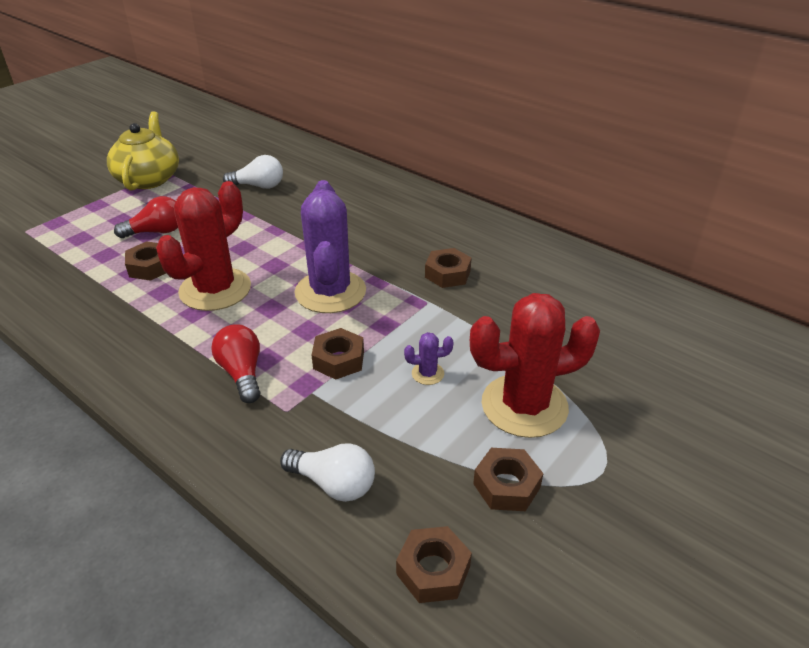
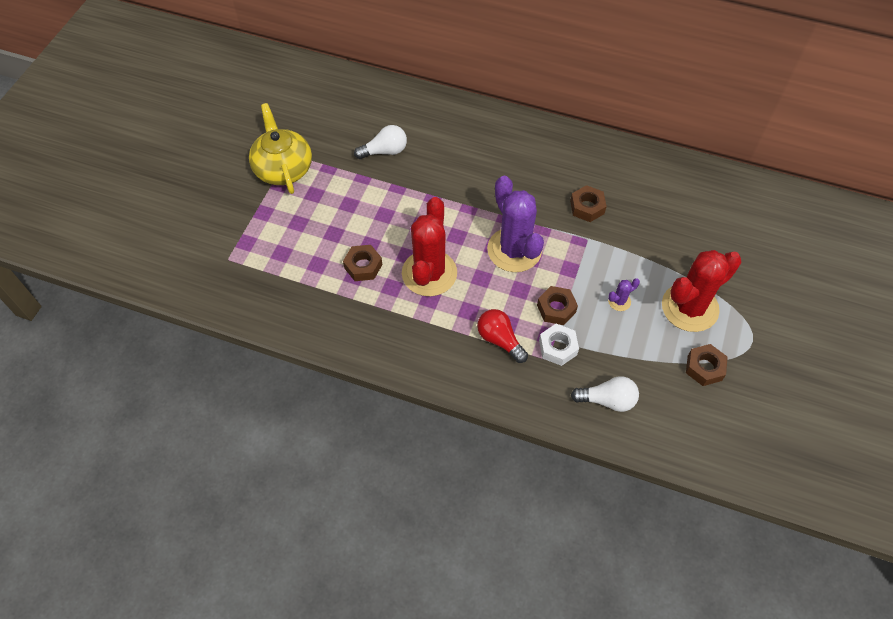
camera: 20 degrees left, 20 degrees up
red light bulb [114,196,178,238] -> none
brown nut [396,526,472,603] -> none
none -> white nut [539,324,579,366]

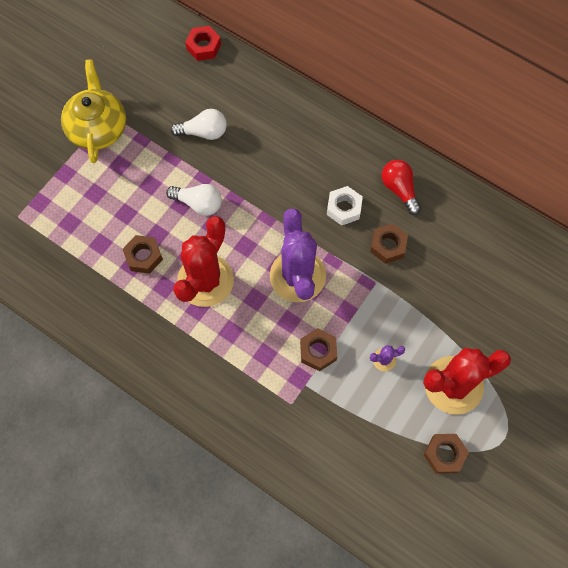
camera: 15 degrees right, 10 degrees up
red light bulb [477,309,528,363] -> red light bulb moved to [381,160,421,215]
white nut [539,324,579,366] -> white nut moved to [327,186,363,226]
white light bulb [571,376,639,412] -> white light bulb moved to [166,184,222,216]
none -> red nut [185,26,221,61]

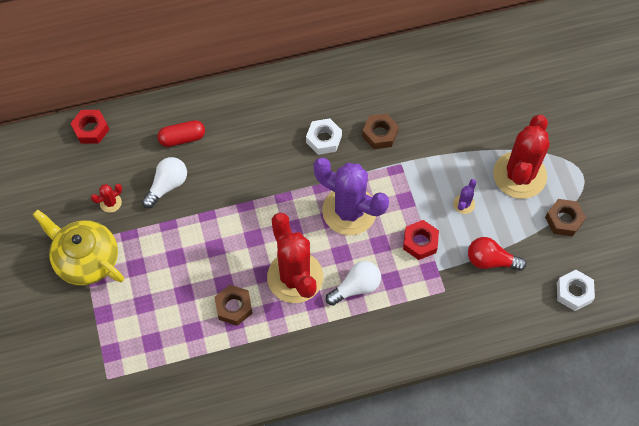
camera: 50 degrees left, 5 degrees down
white light bulb [166,184,222,216] -> white light bulb moved to [326,261,381,306]
brown nut [300,328,337,371] -> red nut [403,220,439,260]
red light bulb [381,160,421,215] -> red light bulb moved to [468,237,526,271]
none -> red cactus [91,184,122,213]
none -> red capsule [157,120,205,147]
none -> white nut [557,270,595,311]

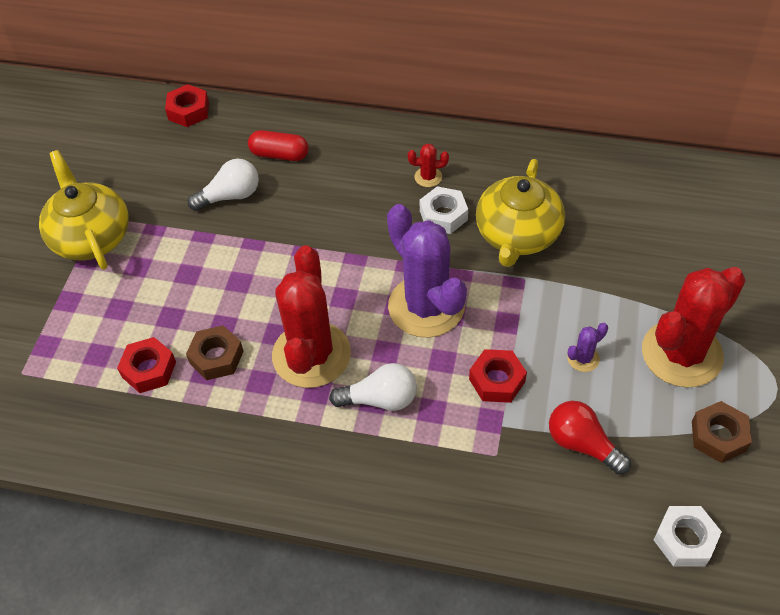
camera: 30 degrees right, 10 degrees down
red cactus [91,184,122,213] -> red cactus moved to [408,144,449,187]
brown nut [362,114,399,149] -> yellow teapot [476,159,565,267]
none -> red nut [117,337,176,393]

